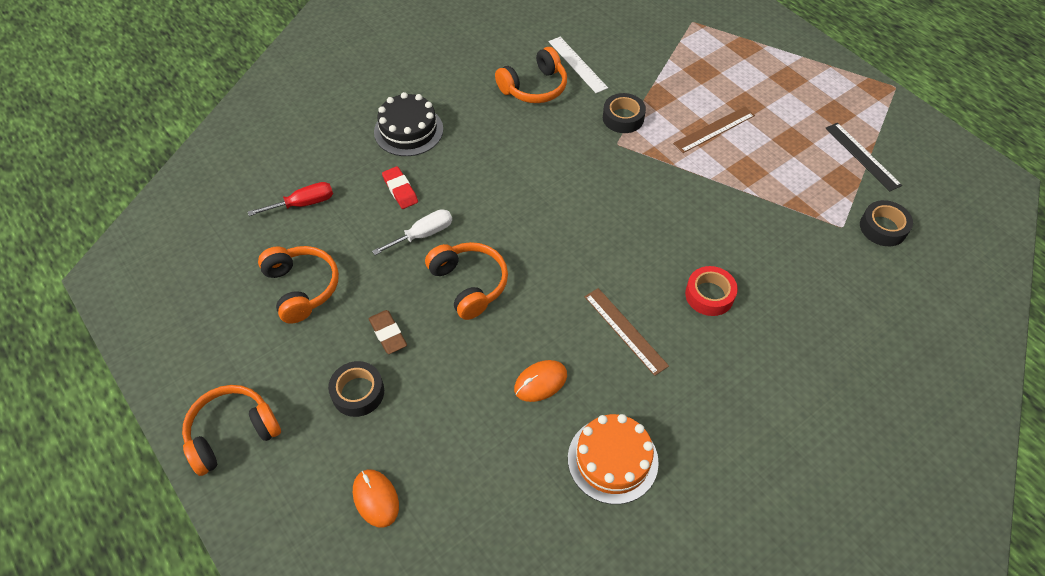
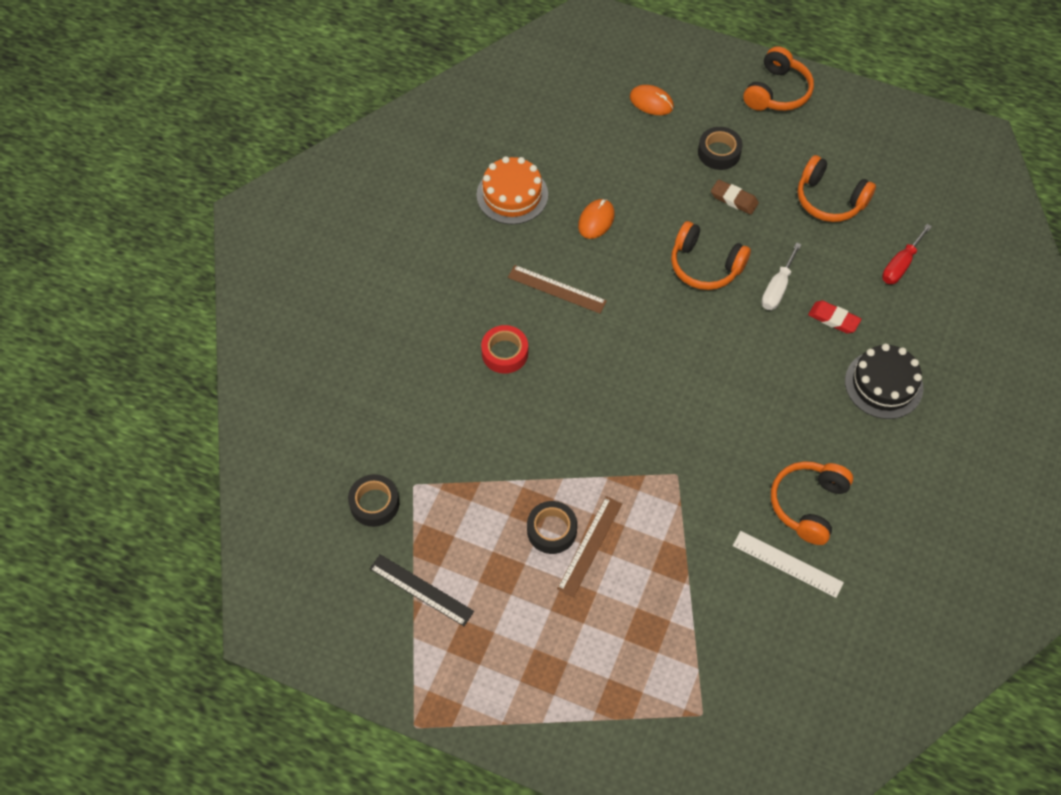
camera: 150 degrees right, 5 degrees up
black tape [603,93,646,133] -> black tape moved to [527,501,577,554]

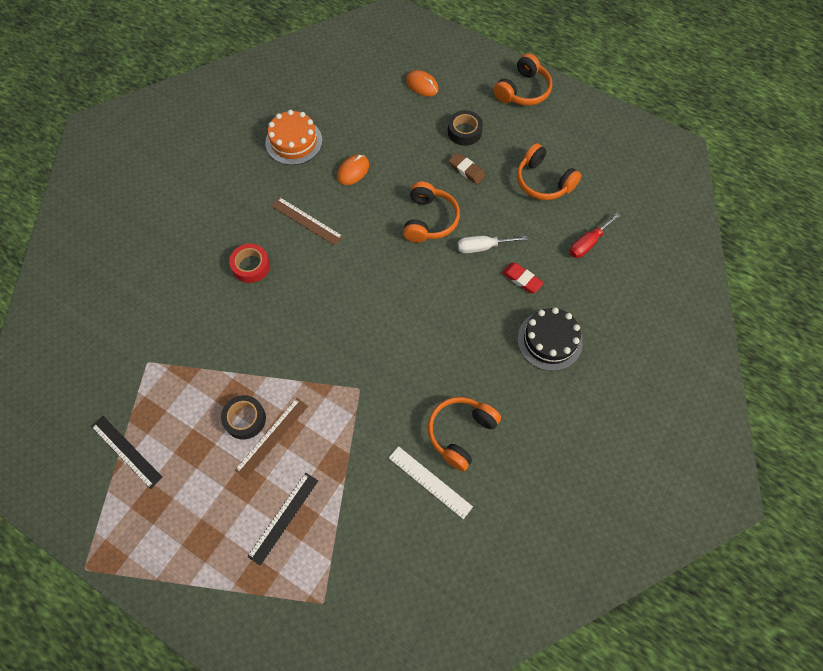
camera: 10 degrees right, 5 degrees up
black tape [348,474,399,527] -> none
orange headphones [671,221,751,290] -> orange headphones turned 120 degrees counterclockwise [403,181,460,243]
white screwdriver [761,242,802,310] -> white screwdriver turned 45 degrees clockwise [458,236,527,253]
none -> black ruler [247,473,318,566]

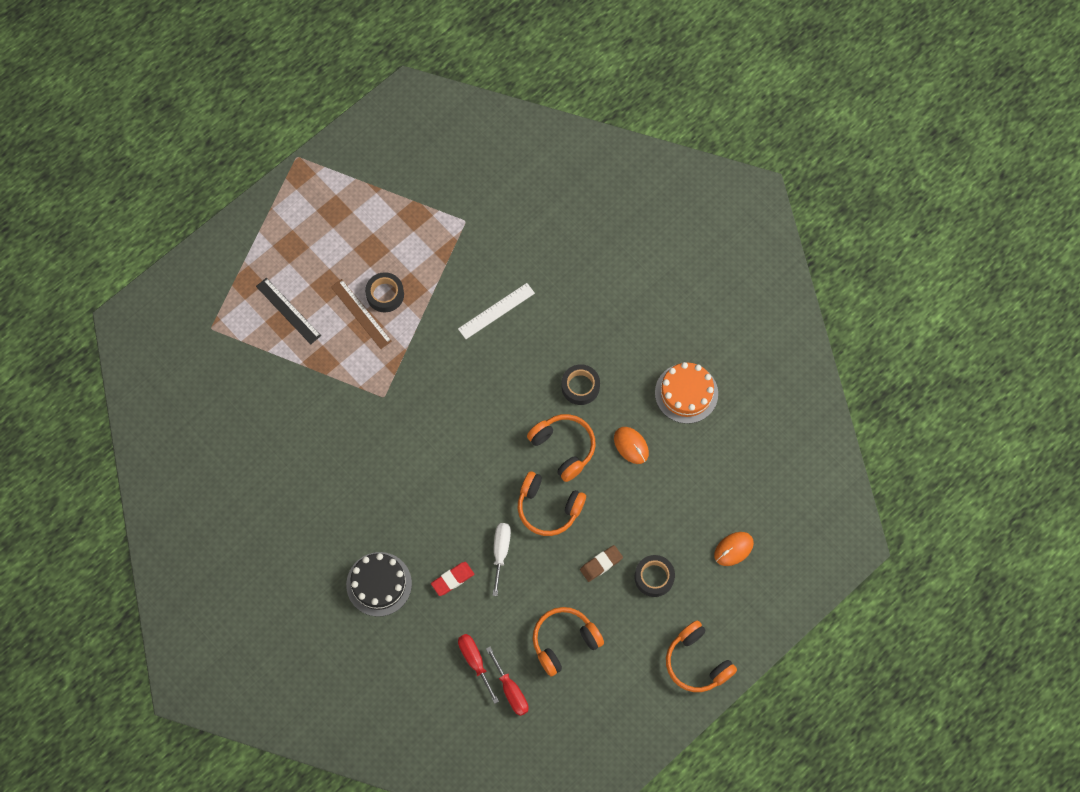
camera: 105 degrees right, 5 degrees up
black ruler [91,416,163,489] -> none
red tape [229,244,270,283] -> none
brown ruler [271,197,343,246] -> black tape [561,364,600,405]
white ruler [389,446,473,519] -> white ruler moved to [458,283,535,339]
orange headphones [428,397,501,471] -> orange headphones moved to [527,414,596,482]
none -> red screwdriver [486,647,529,716]

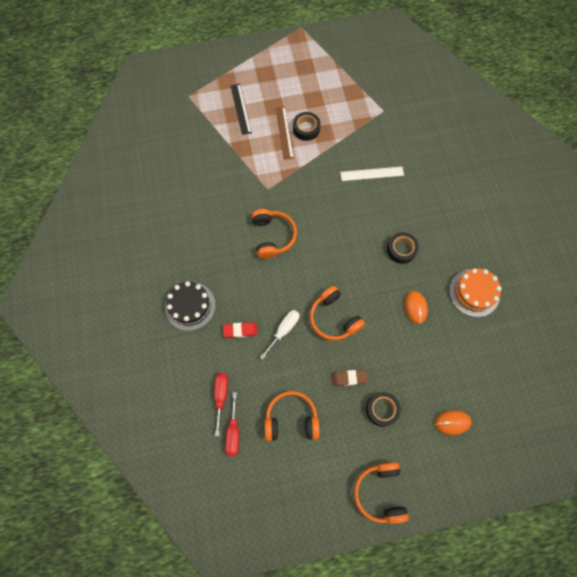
camera: 30 degrees right, 0 degrees up
orange headphones [527,414,596,482] -> orange headphones moved to [252,209,297,259]

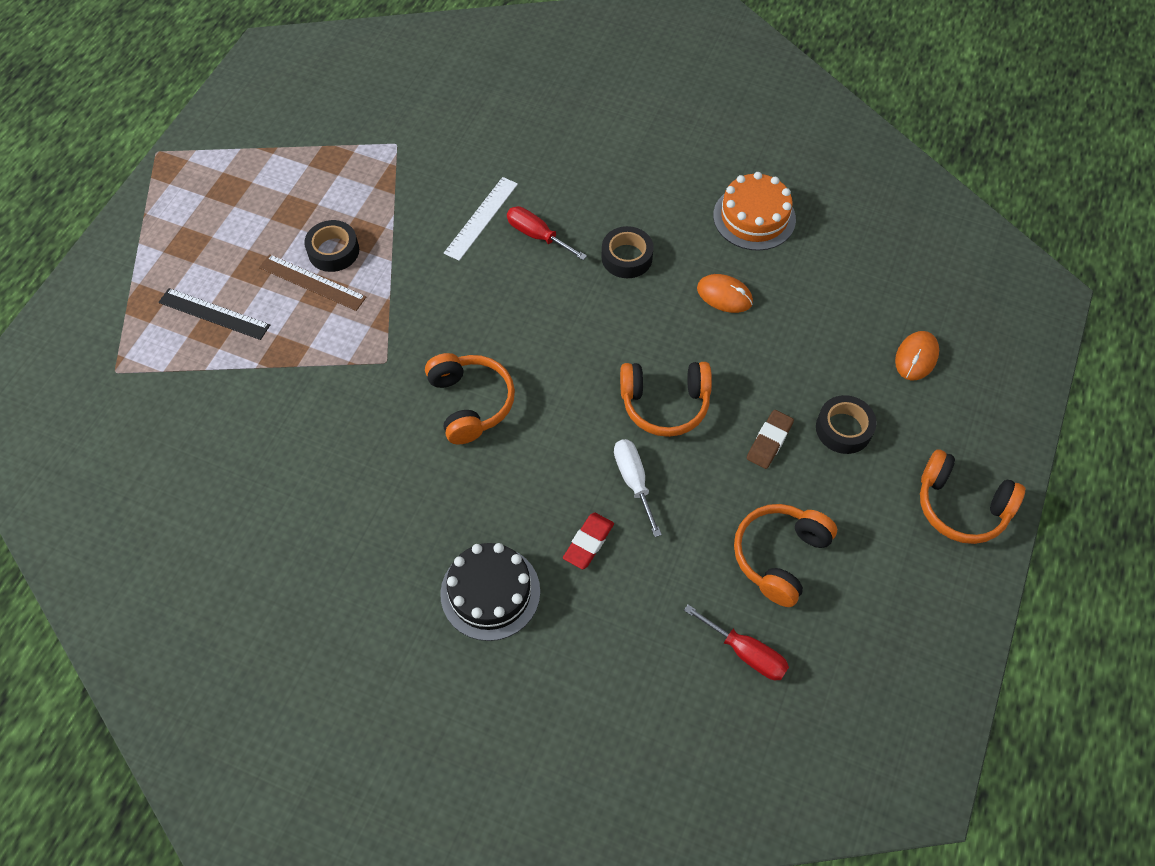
camera: 55 degrees left, 10 degrees down
red screwdriver [214,373,228,436] -> red screwdriver moved to [507,206,587,260]
orange headphones [252,209,297,259] -> orange headphones turned 45 degrees clockwise [425,353,515,445]

